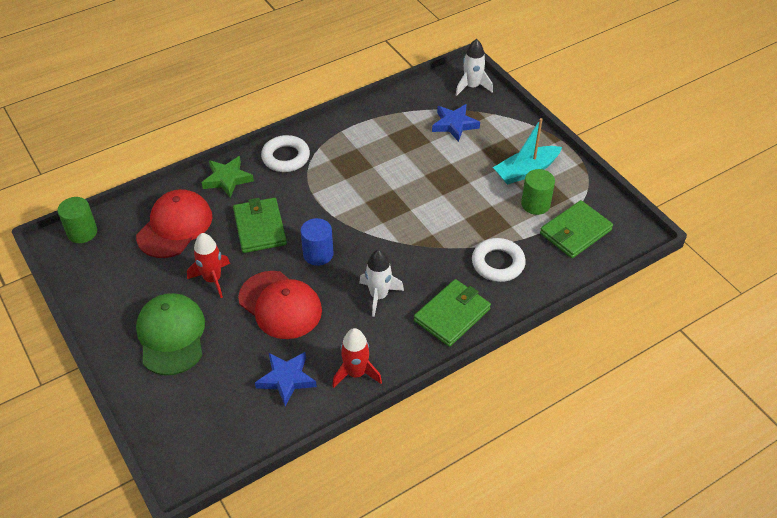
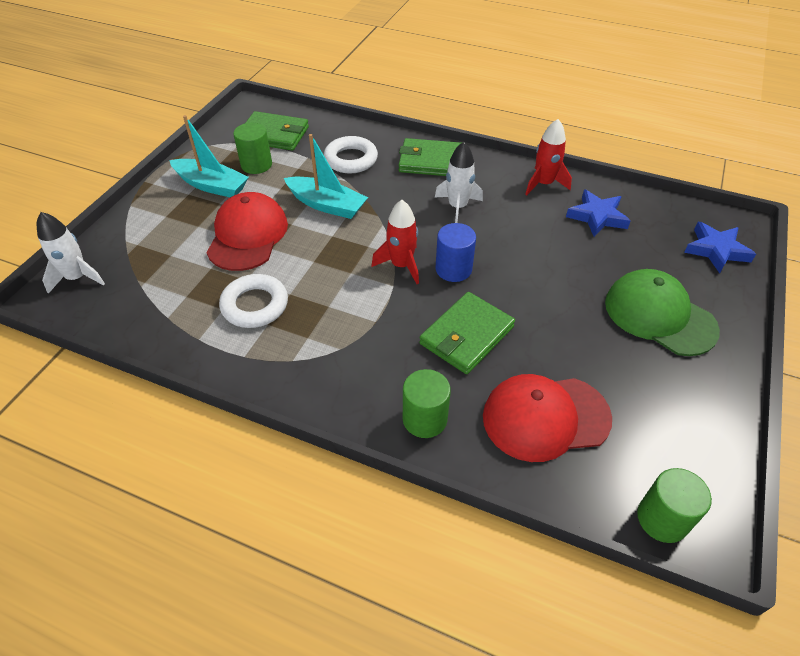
camera: 125 degrees left, 0 degrees up
green cap [136,293,205,375] -> green cap turned 90 degrees clockwise [605,269,720,356]
red rocket [187,233,230,298] -> red rocket moved to [372,200,419,284]
green star [202,156,254,198] -> green cylinder [403,369,451,438]
red cap [238,271,322,339] -> red cap moved to [206,192,288,271]
white ring [261,135,310,172] -> white ring moved to [219,274,288,328]
blue star [432,104,480,142] -> blue star moved to [684,222,756,273]
none -> turquoise boat [284,134,368,219]

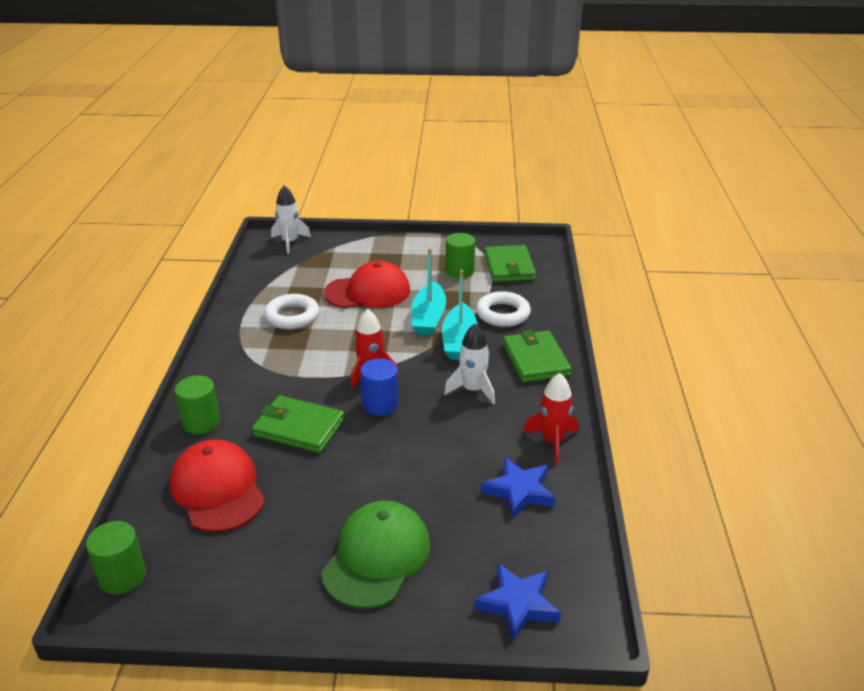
camera: 70 degrees right, 15 degrees down
turquoise boat [169,115,249,197] -> turquoise boat moved to [442,270,477,360]

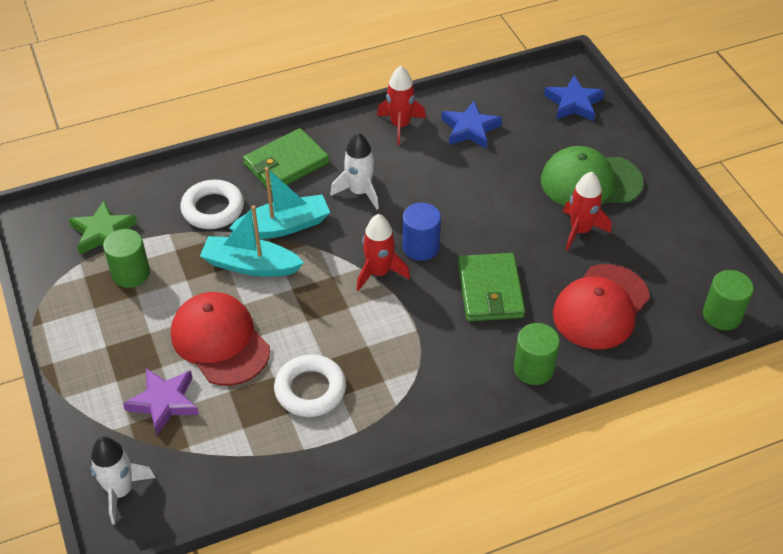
camera: 115 degrees left, 15 degrees up
turquoise boat [411,248,446,336] -> turquoise boat turned 150 degrees counterclockwise [200,205,304,277]
green wallet [484,245,536,282] -> green star [69,201,137,255]
none -> purple star [123,368,199,435]
none -> red rocket [563,172,611,250]

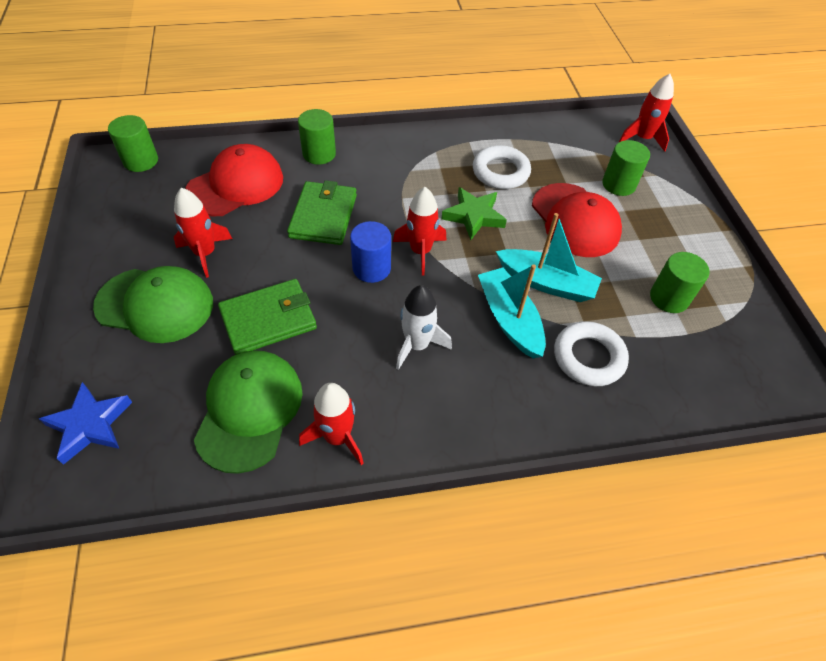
camera: 170 degrees left, 5 degrees up
green star [69,201,137,255] -> green star moved to [441,187,507,240]
white rocket [91,437,156,524] -> red rocket [619,74,674,152]
purple star [123,368,199,435] -> green cylinder [602,140,650,196]
turquoise boat [229,167,330,239] -> turquoise boat turned 75 degrees clockwise [478,264,546,358]
green wallet [243,128,329,192] -> green wallet moved to [218,279,317,355]
blue star [441,101,502,149] -> green cap [194,350,302,474]

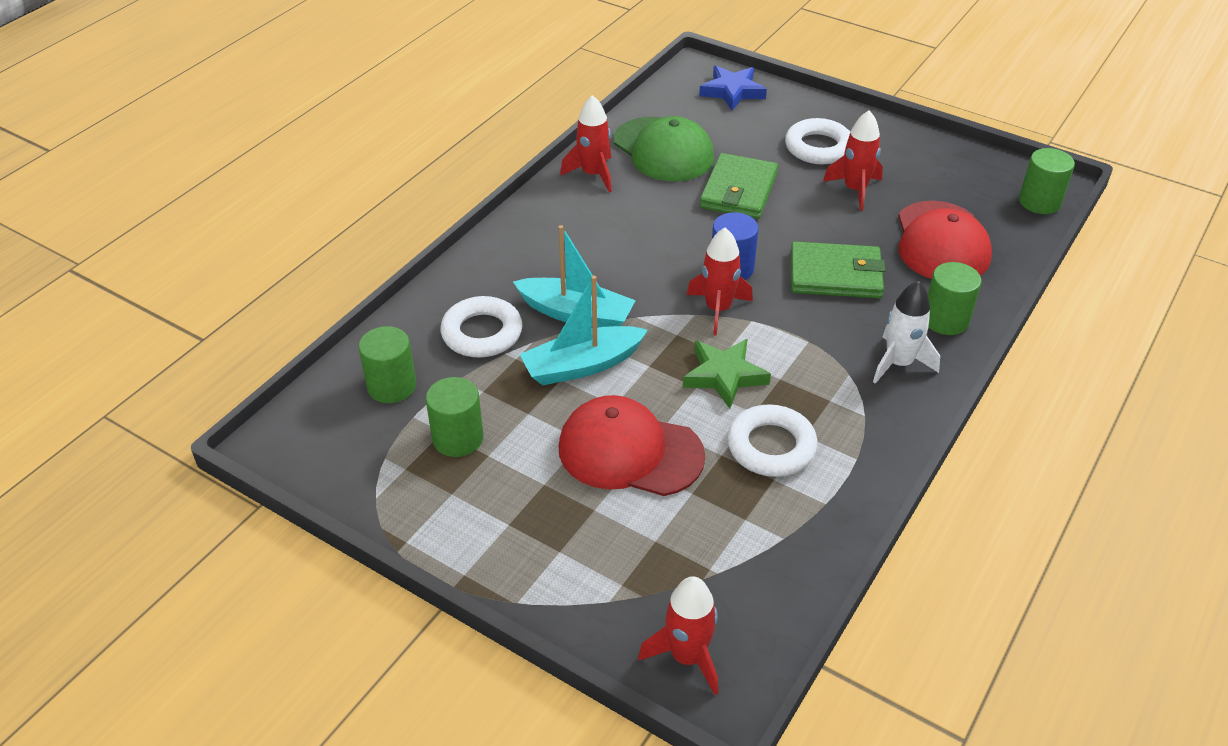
camera: 135 degrees right, 10 degrees down
green cap [93,266,213,343] -> white ring [785,118,850,165]
green wallet [287,180,357,245] -> green wallet turned 45 degrees counterclockwise [791,241,886,298]
white rocket [396,285,452,370] -> white rocket moved to [873,281,940,384]
green cylinder [602,140,650,196] -> green cylinder moved to [358,326,416,403]

